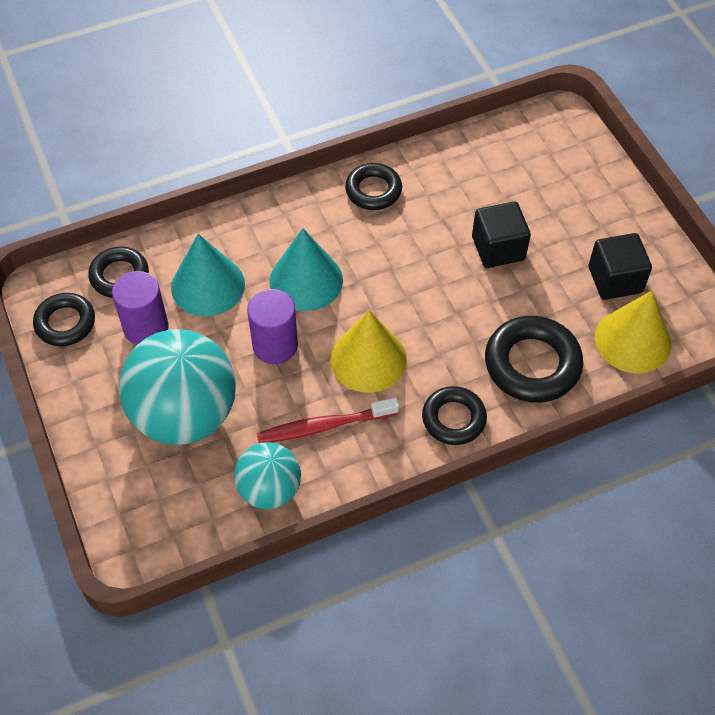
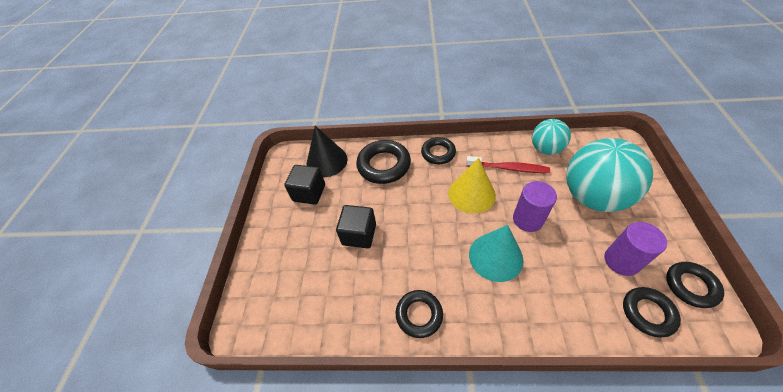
camera: 150 degrees left, 5 degrees down
turquoise cone [171,234,245,317] -> none
yellow cone [595,291,671,373] -> black cone [307,126,348,177]

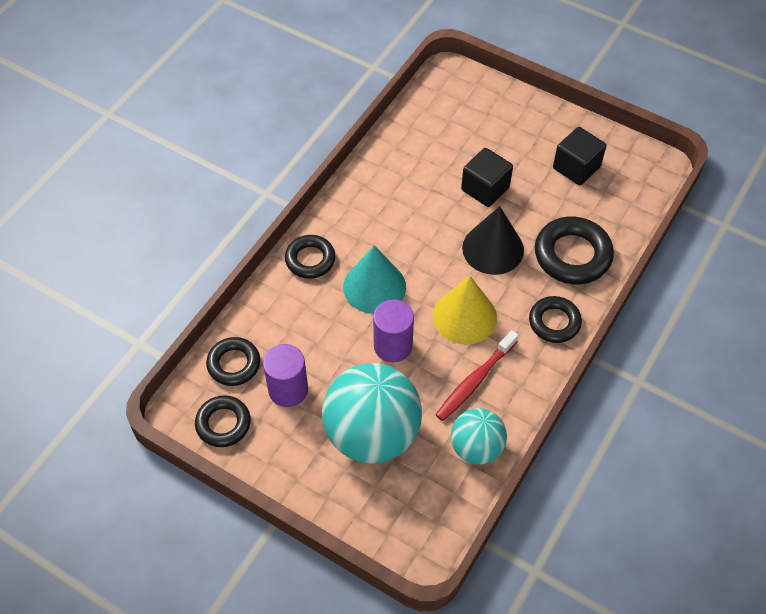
camera: 115 degrees right, 5 degrees up
black cone [307,126,348,177] -> black cone moved to [462,206,524,275]
black ring [396,290,443,338] -> black ring moved to [285,235,336,279]

